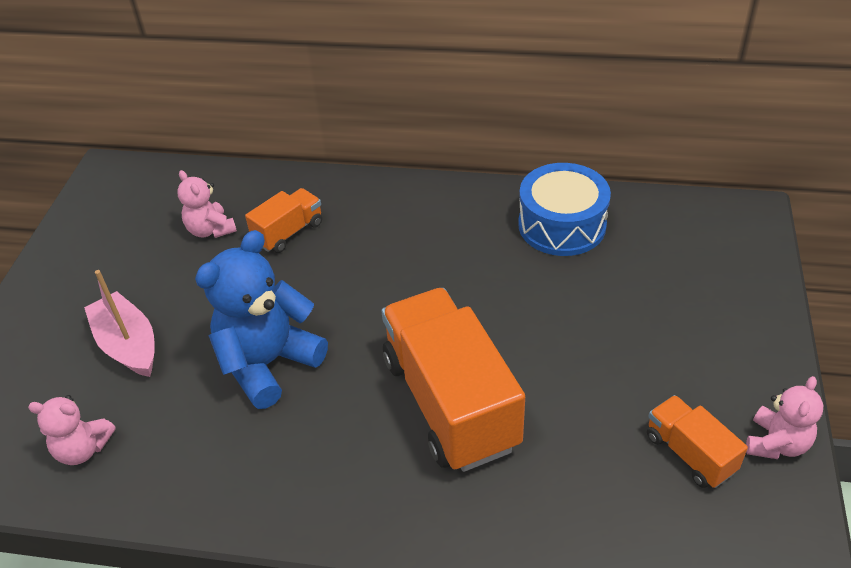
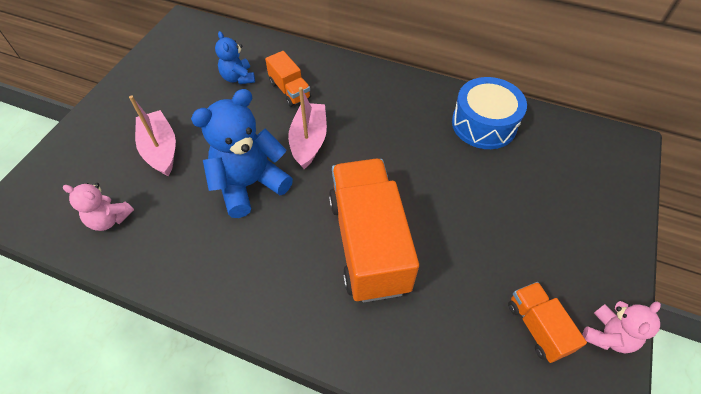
camera: 10 degrees right, 10 degrees up
pink teddy bear [177,170,237,238] -> blue teddy bear [215,31,255,84]
orange truck [245,188,322,253] -> orange truck turned 90 degrees clockwise [265,51,311,107]
none -> pink boat [288,87,327,169]

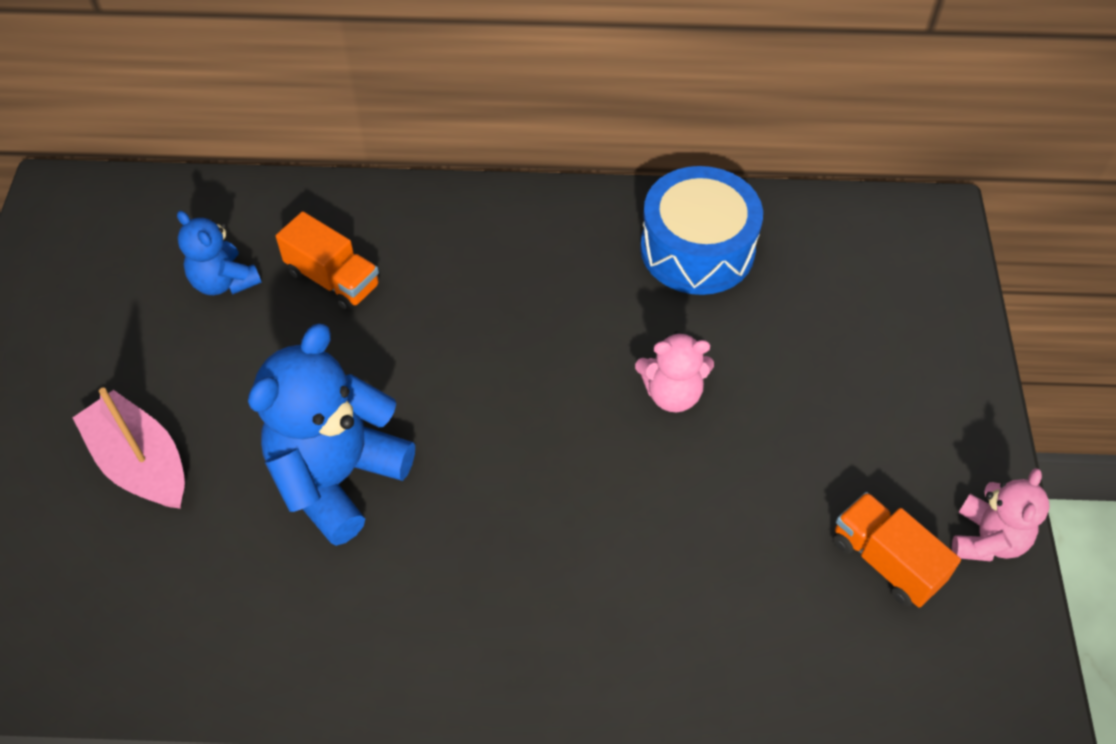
camera: 20 degrees left, 0 degrees up
pink teddy bear [63,183,134,231] -> pink teddy bear moved to [635,331,714,412]
pink boat [288,87,327,169] -> none
orange truck [329,159,419,302] -> none

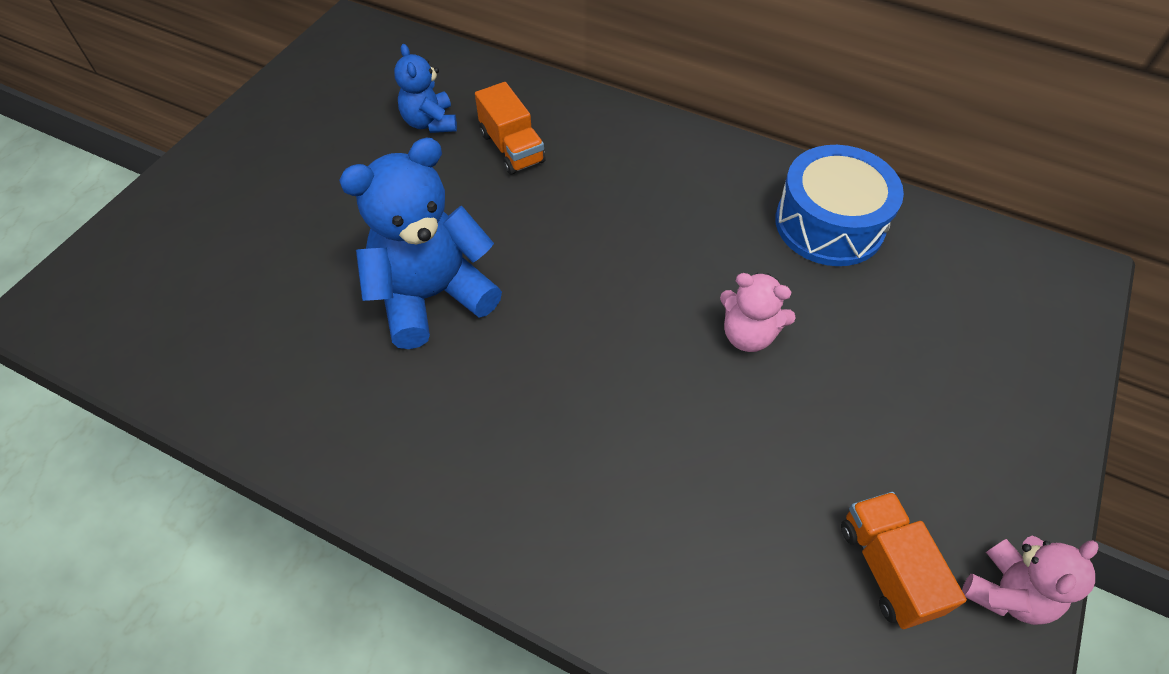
camera: 25 degrees right, 0 degrees up
pink boat [72,388,185,509] -> none

